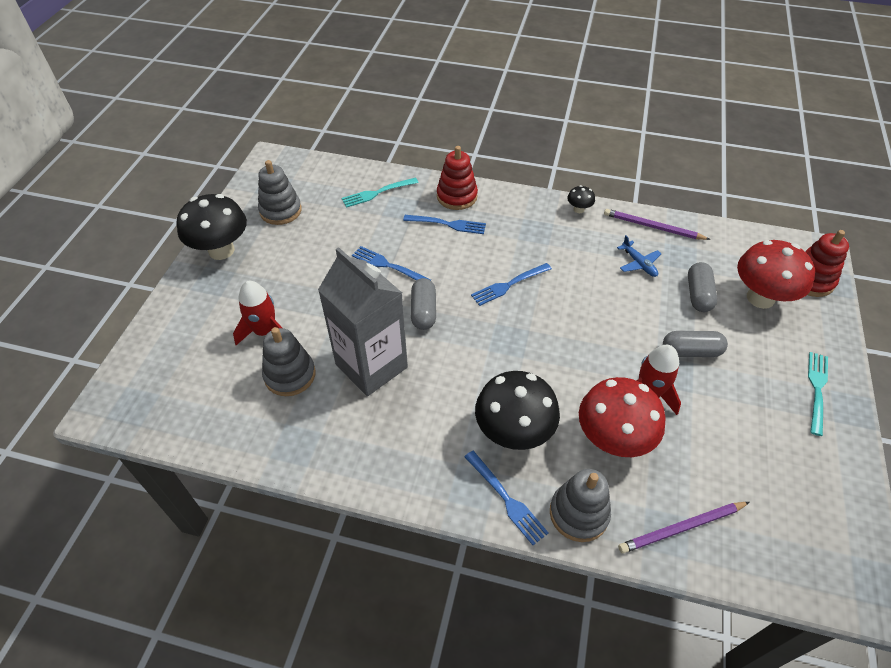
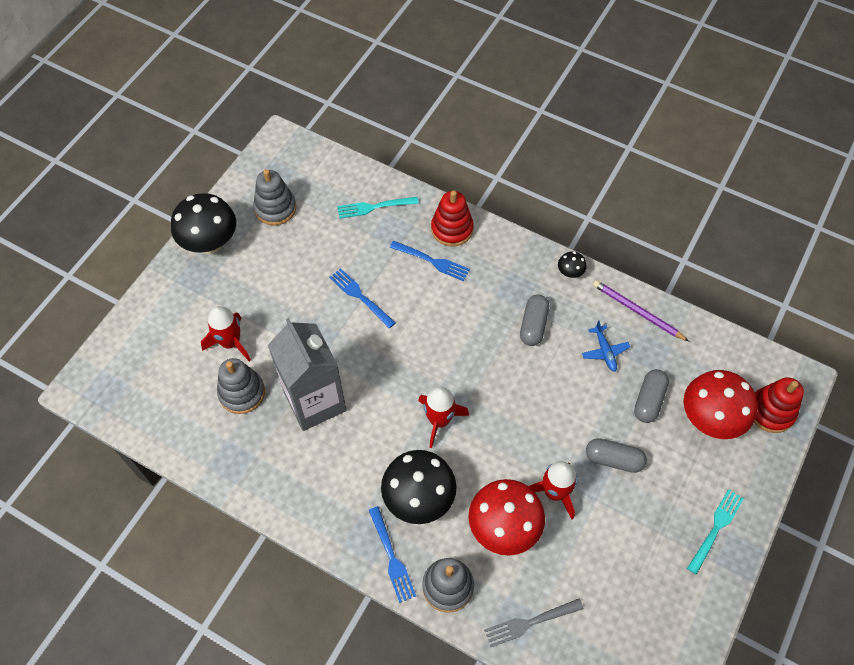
camera: 15 degrees right, 10 degrees up
grey capsule [411,278,436,330] -> grey capsule moved to [520,294,549,346]
blue fork [471,263,552,306] -> none
purple pencil [618,502,750,553] -> grey fork [484,599,584,647]
none -> red rocket [418,387,469,448]

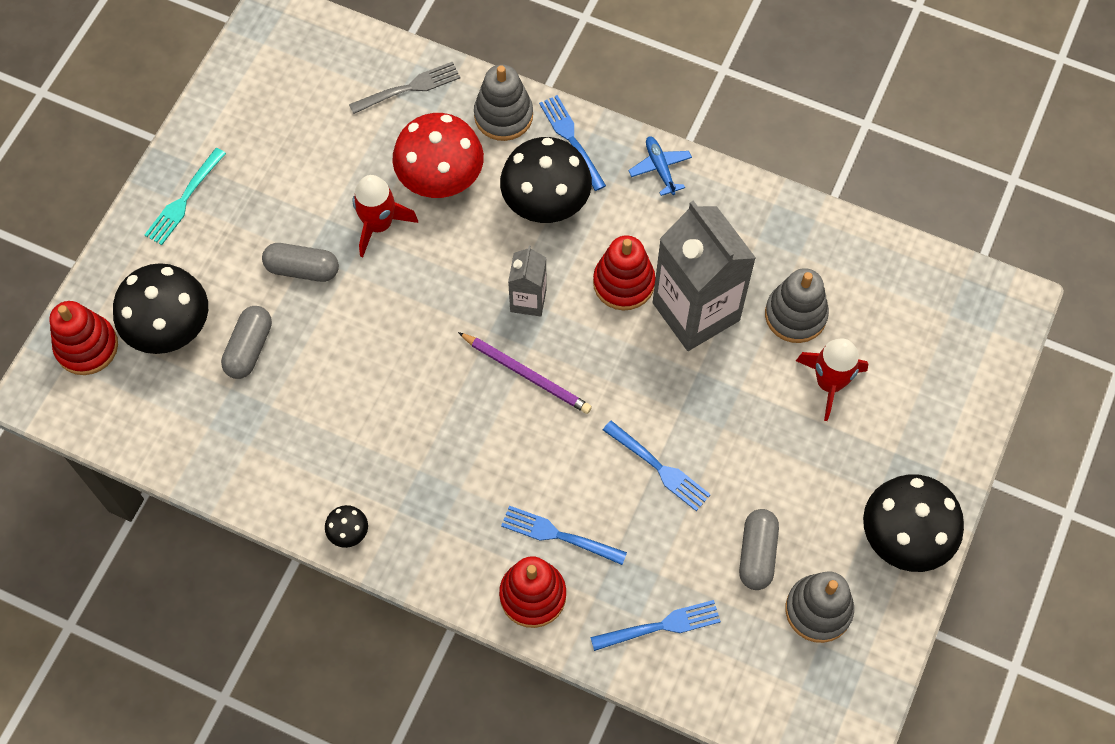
camera: 175 degrees right, 5 degrees up
turquoise fork [337,197,419,219] -> blue fork [590,600,721,651]
red rocket [418,387,469,448] -> grey carton [508,246,547,317]
grey capsule [520,294,549,346] -> grey capsule moved to [739,509,779,590]
blue plane [582,320,630,372] -> blue plane moved to [628,136,692,196]
purple pencil [593,280,689,341] -> purple pencil moved to [458,332,592,414]
red mushroom [683,370,757,439] -> black mushroom [113,263,208,354]
none -> red stacking toy [593,235,655,311]

